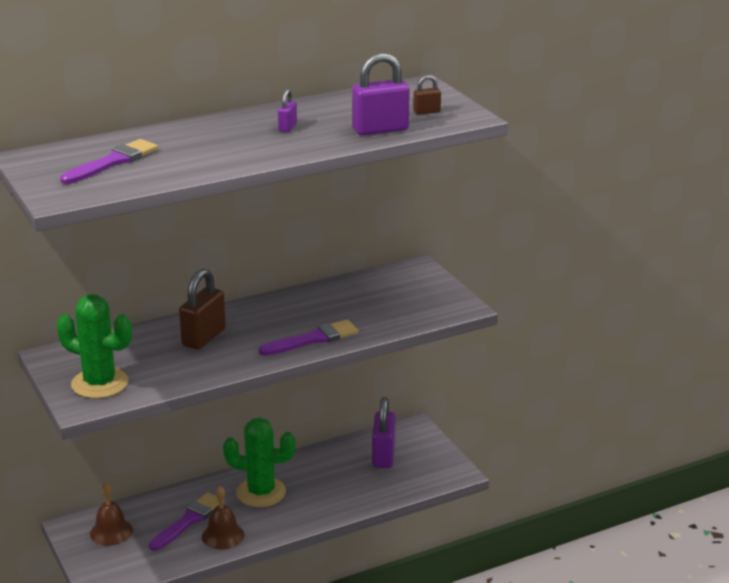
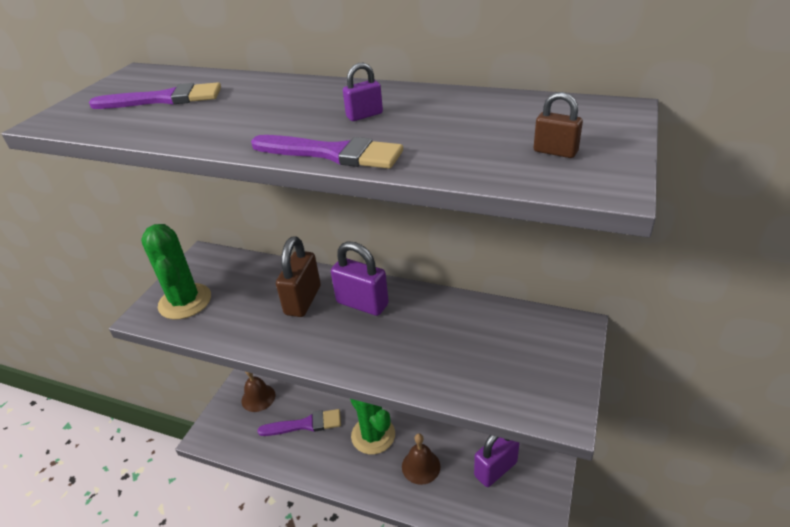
camera: 50 degrees right, 10 degrees up
brown padlock [179,269,226,350] -> brown padlock turned 60 degrees counterclockwise [276,236,321,317]
brown bell [202,486,244,549] -> brown bell moved to [402,434,440,485]
purple brush [259,320,358,355] -> purple brush moved to [251,135,403,169]
purple padlock [352,53,410,136] -> purple padlock moved to [331,241,389,316]

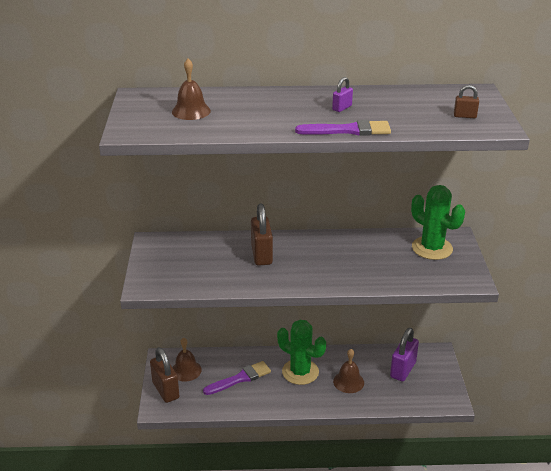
camera: 25 degrees left, 5 degrees down
purple brush [89,82,221,109] -> brown bell [172,59,211,120]
green cactus [141,224,211,320] -> green cactus moved to [411,185,465,260]
purple padlock [331,241,389,316] -> none
none -> brown padlock [150,347,179,403]

